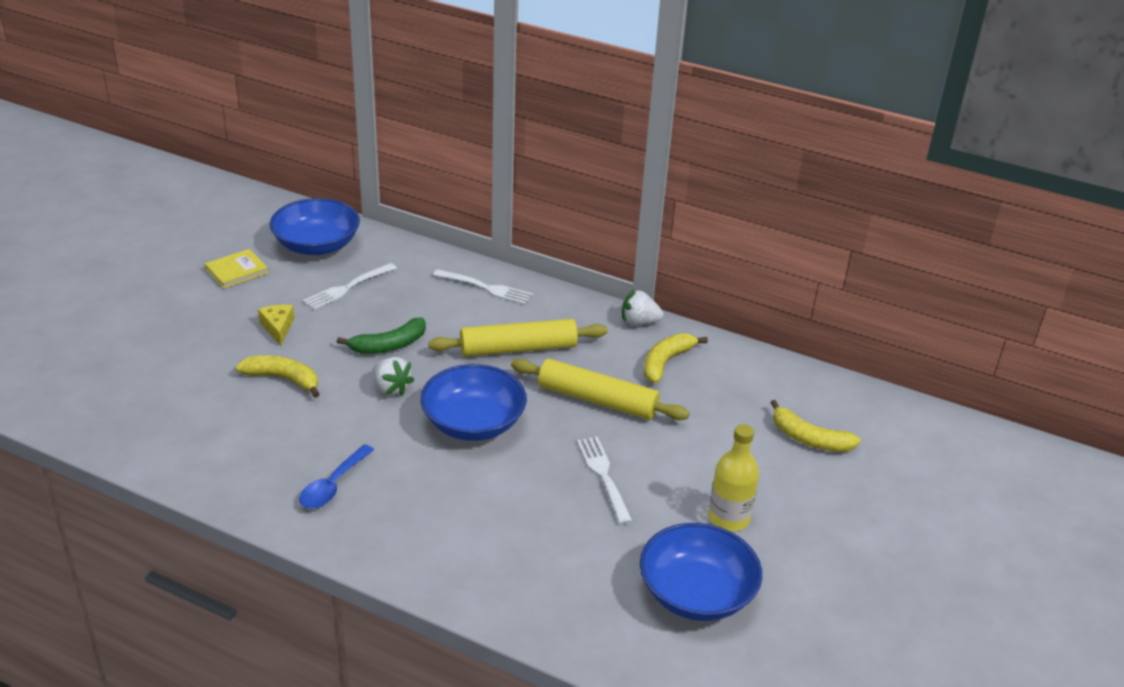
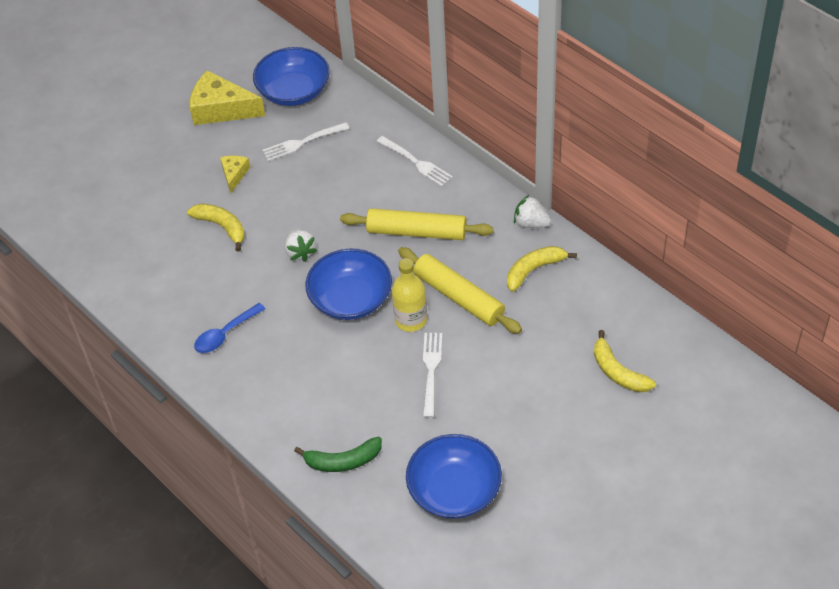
camera: 25 degrees right, 15 degrees up
yellow book [205,249,268,289] -> yellow cheese [189,70,265,125]
green banana [337,317,426,354] -> green banana moved to [294,436,382,472]
yellow bottle [708,424,759,531] -> yellow bottle moved to [392,258,427,332]

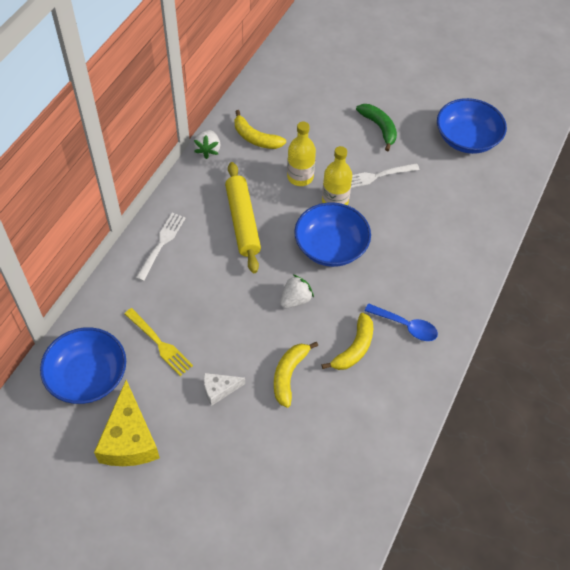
camera: 115 degrees left, 5 degrees up
yellow cheese [220,156,250,194] -> white cheese [204,373,245,406]
white fork [262,122,350,161] -> yellow fork [124,308,193,376]
green banana [294,436,382,472] -> green banana moved to [356,104,397,151]
yellow rolling pin [398,247,522,334] -> yellow bottle [287,122,316,186]
yellow banana [594,330,656,392] -> yellow banana moved to [321,313,373,370]

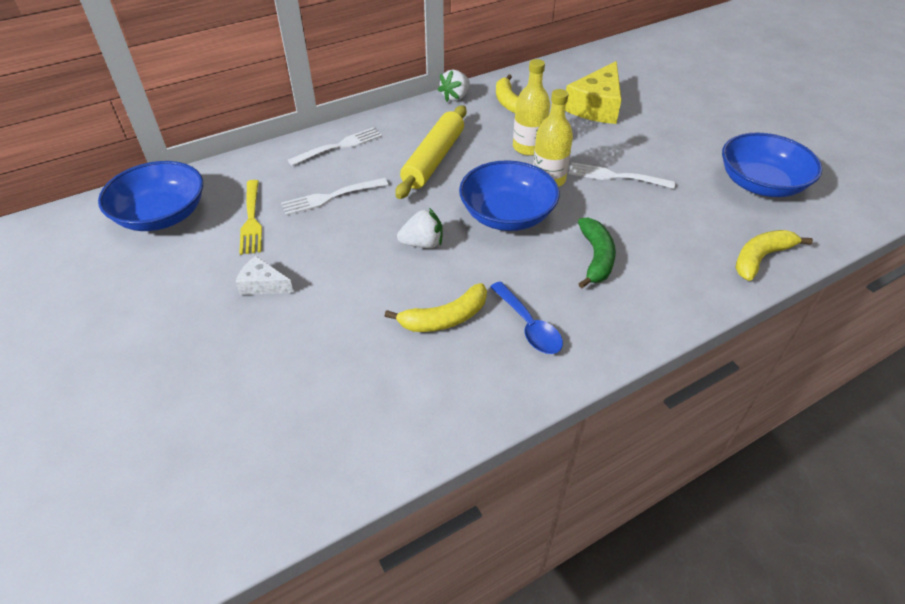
camera: 35 degrees right, 10 degrees down
yellow cheese [94,380,160,466] -> yellow cheese moved to [565,61,622,124]
yellow banana [274,342,318,408] -> yellow banana moved to [736,230,813,281]
green banana [356,104,397,151] -> green banana moved to [578,218,616,288]
none -> white fork [281,178,388,215]

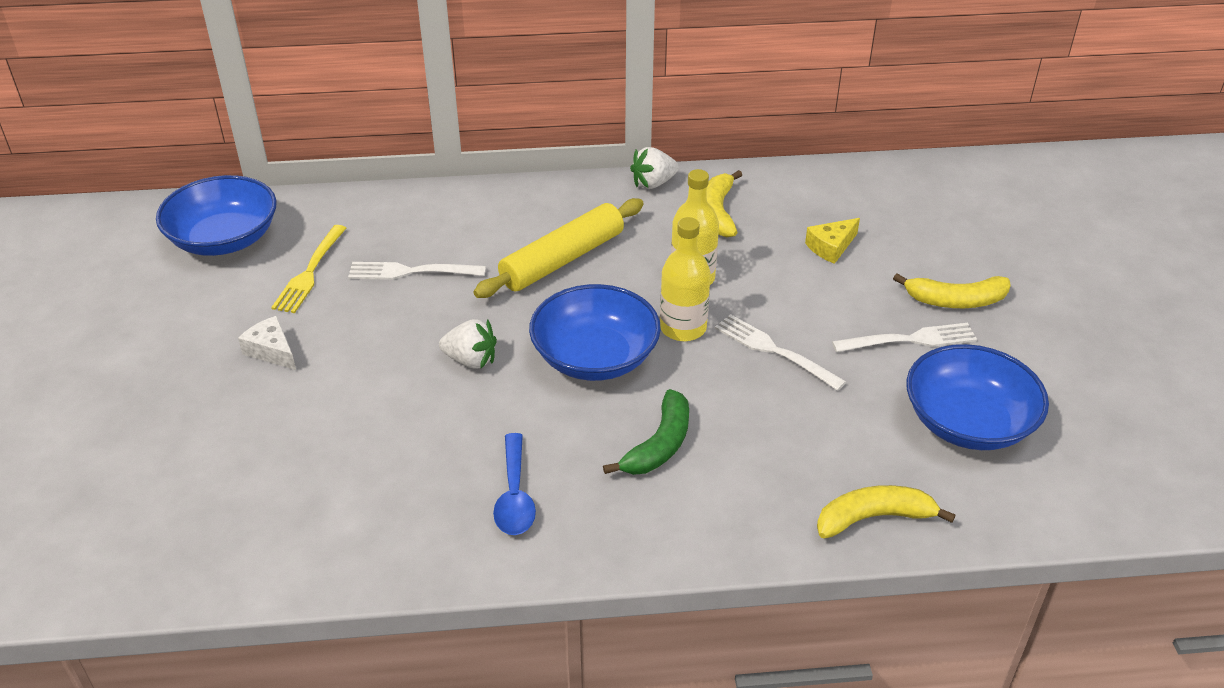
camera: 25 degrees right, 5 degrees down
white fork [288,127,382,166] -> white fork moved to [832,323,977,352]
yellow banana [385,283,487,332] -> yellow banana moved to [893,273,1011,308]
yellow cheese [565,61,622,124] -> yellow cheese [805,218,860,264], size x0.52

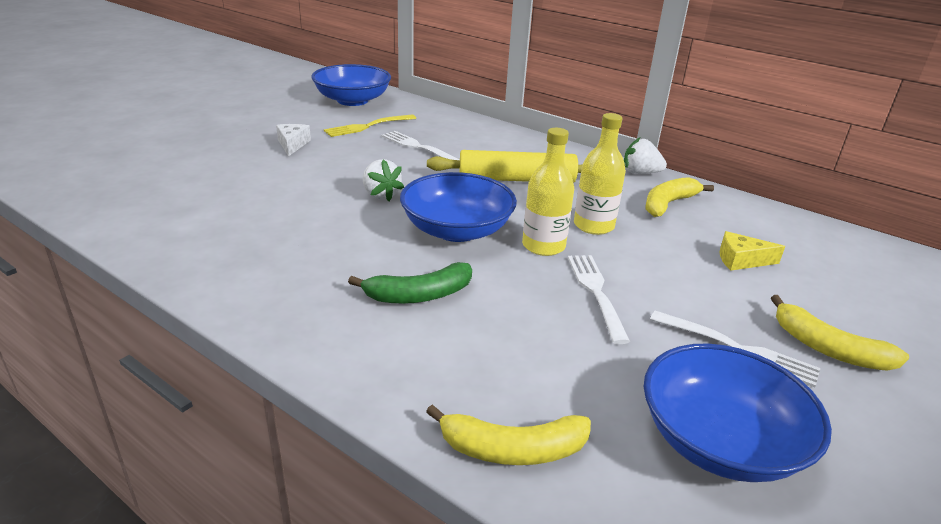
camera: 40 degrees right, 10 degrees down
blue spoon [493,433,536,535] -> none
yellow banana [817,485,956,539] -> yellow banana turned 150 degrees clockwise [426,405,591,465]

